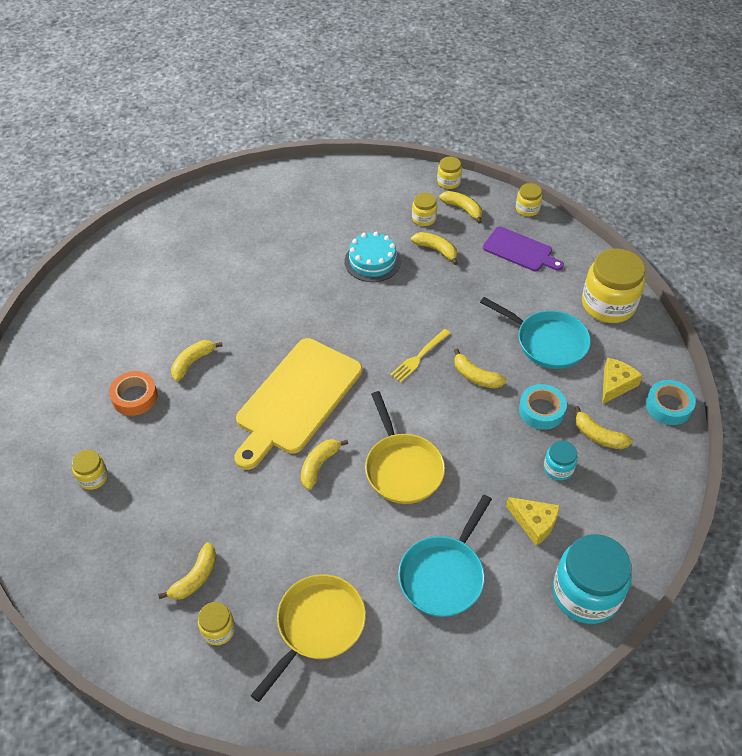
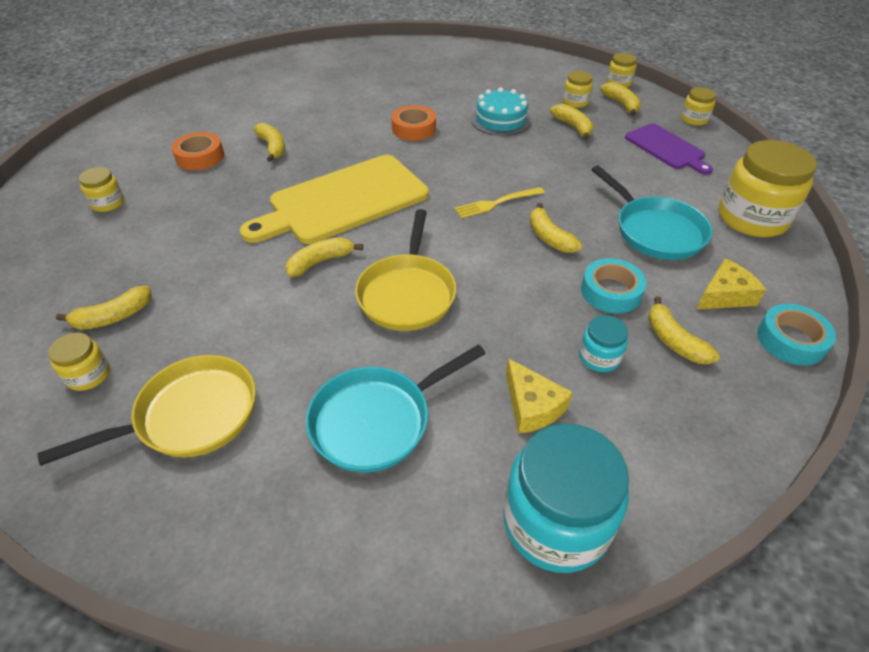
camera: 25 degrees right, 5 degrees down
yellow banana [171,340,223,381] -> yellow banana turned 90 degrees clockwise [253,123,285,162]
none -> orange tape [391,105,436,141]

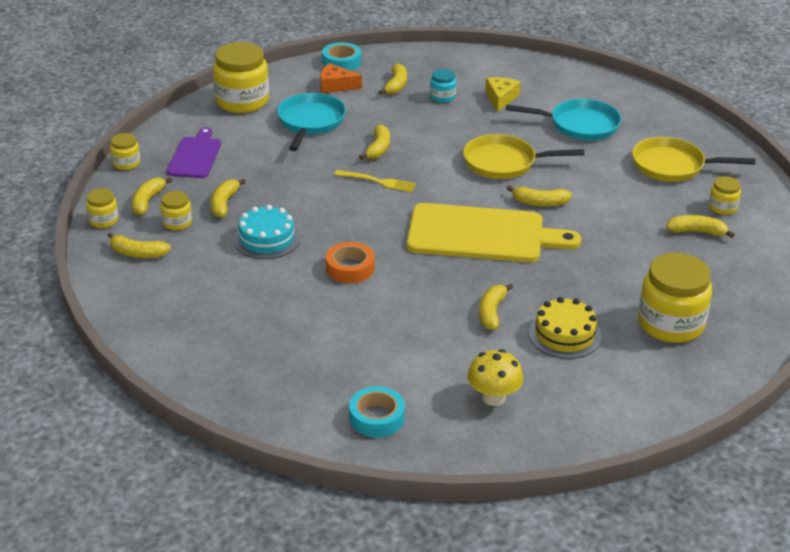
camera: 140 degrees left, 10 degrees down
yellow jar [79,167,124,212] -> yellow jar [638,253,712,343], size x2.06
orange tape [171,132,224,171] -> yellow cake [529,297,602,359]
yellow pan [355,209,456,331] -> yellow pan turned 135 degrees counterclockwise [463,134,584,179]
turquoise jar [503,424,629,573] -> none
turquoise tape [581,258,646,314] -> turquoise tape moved to [349,386,405,438]
yellow cheese [696,259,766,310] -> orange cheese [320,63,362,93]
none -> yellow banana [107,232,171,258]
none -> yellow mushroom [467,349,523,406]

